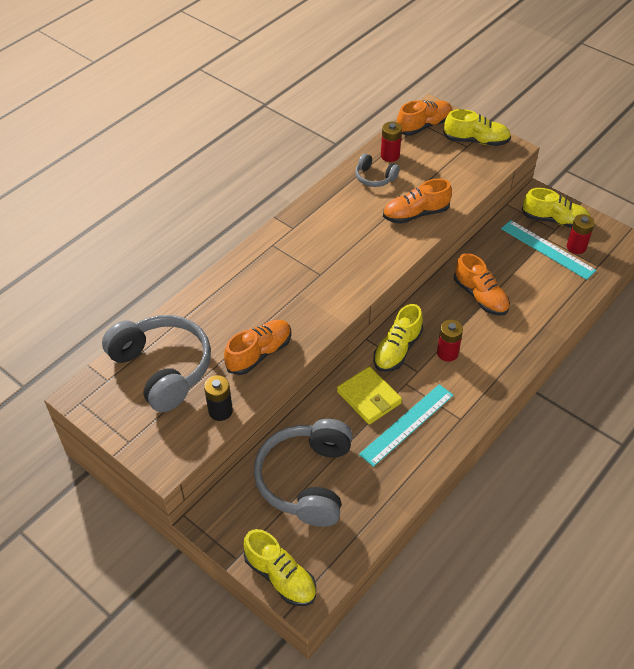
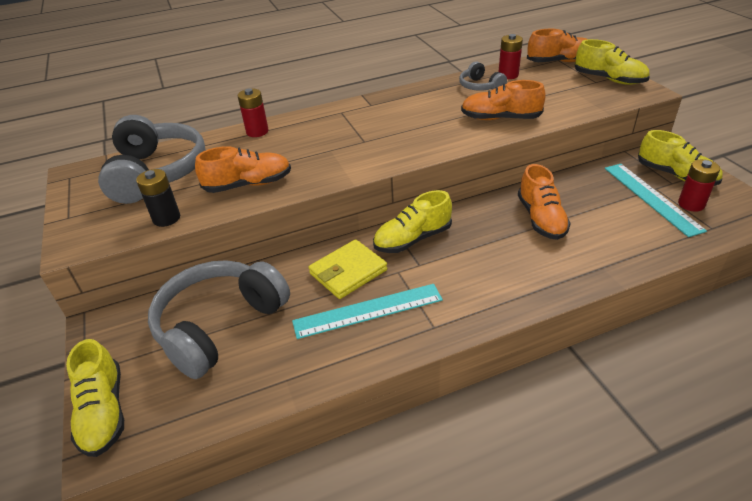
camera: 30 degrees right, 10 degrees down
yellow wallet [337,367,402,424] -> yellow wallet turned 60 degrees clockwise [309,239,387,299]
red battery [437,320,463,362] -> red battery moved to [238,88,269,137]

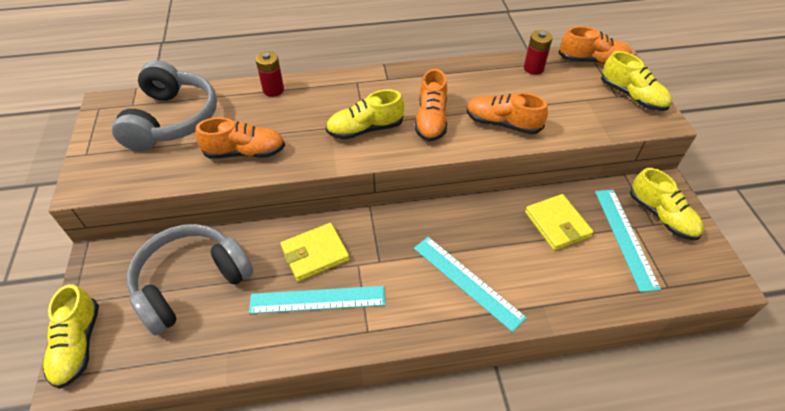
camera: 10 degrees right, 10 degrees up
black battery [136,169,180,227] -> none
yellow shoe [373,190,452,253] -> yellow shoe moved to [326,90,404,140]
grey headphones [459,61,507,91] -> none
orange shoe [518,164,571,240] -> orange shoe moved to [415,69,447,142]
red battery [678,159,720,212] -> none
none -> turquoise ruler [414,237,527,332]
none -> yellow wallet [525,194,593,251]

